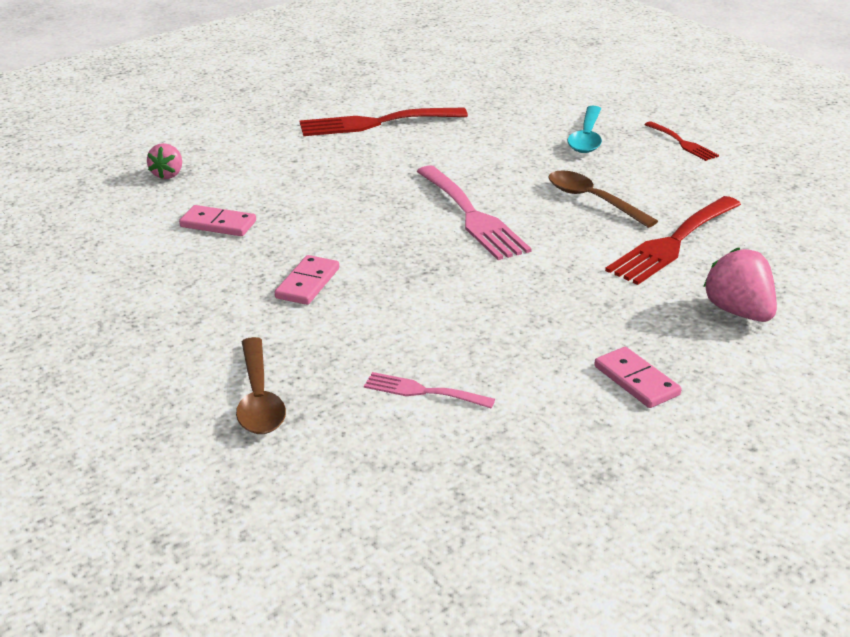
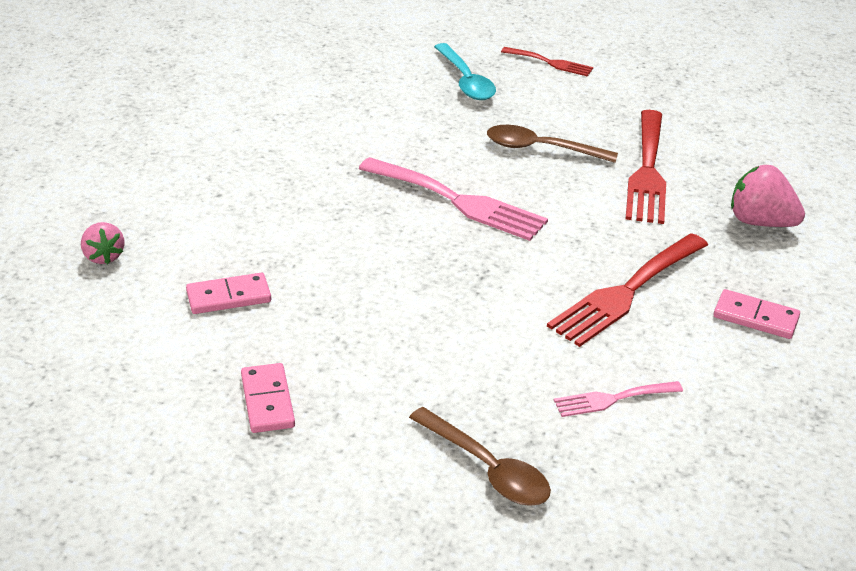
camera: 35 degrees left, 5 degrees up
pink domino [275,255,339,305] -> pink domino moved to [241,363,295,433]
red fork [300,107,468,136] -> red fork moved to [547,233,708,347]

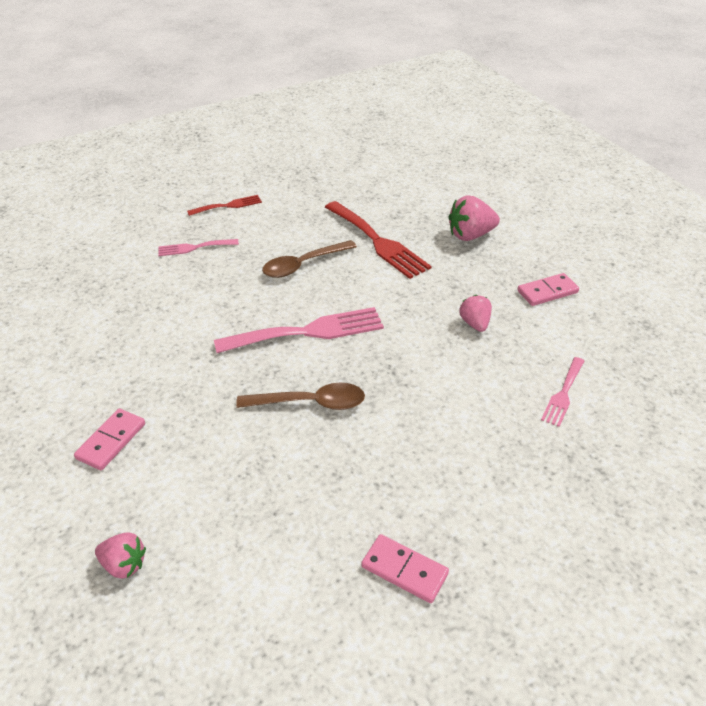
camera: 45 degrees left, 5 degrees up
pink domino [186,273,271,314] -> pink domino moved to [74,409,145,470]
brown spoon [409,407,551,506] -> brown spoon moved to [236,383,365,410]
turquoise spoon [434,43,496,100] -> pink fork [158,239,239,256]
red fork [547,233,708,347] -> pink strawberry [459,295,492,332]

